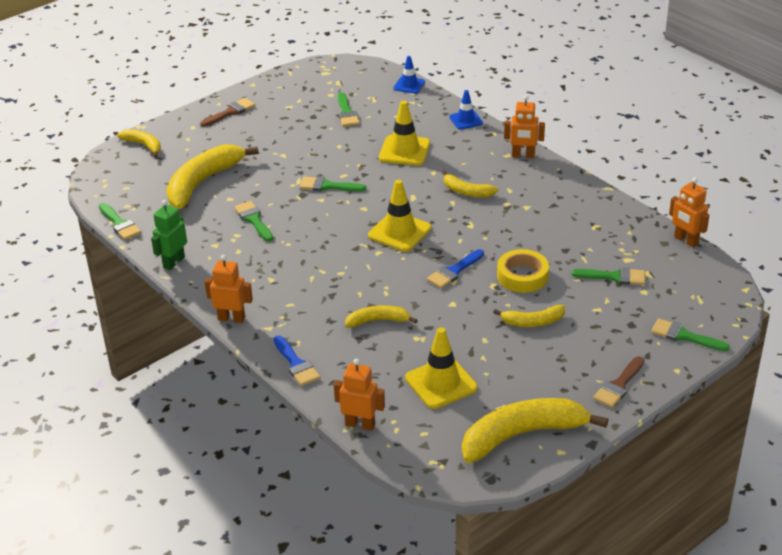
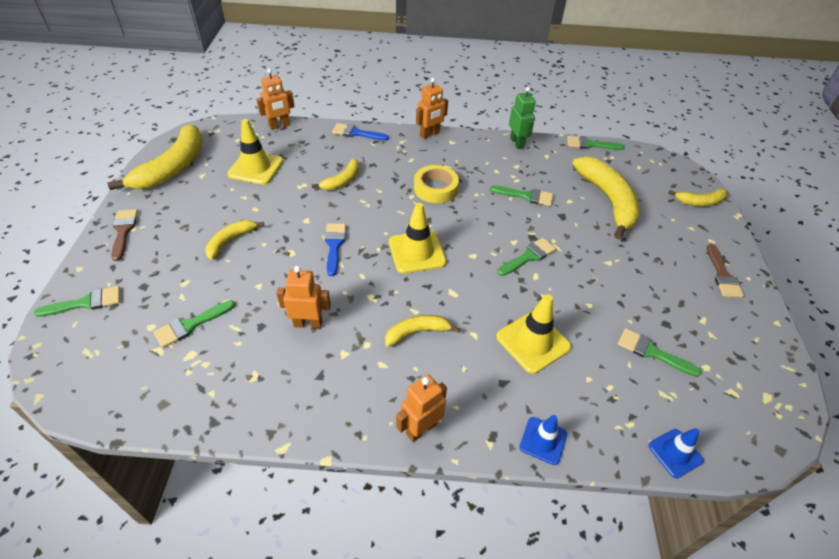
camera: 130 degrees right, 10 degrees up
yellow tape [497,249,549,293] -> yellow tape moved to [414,165,459,203]
orange robot [669,177,709,247] -> orange robot moved to [276,266,331,328]

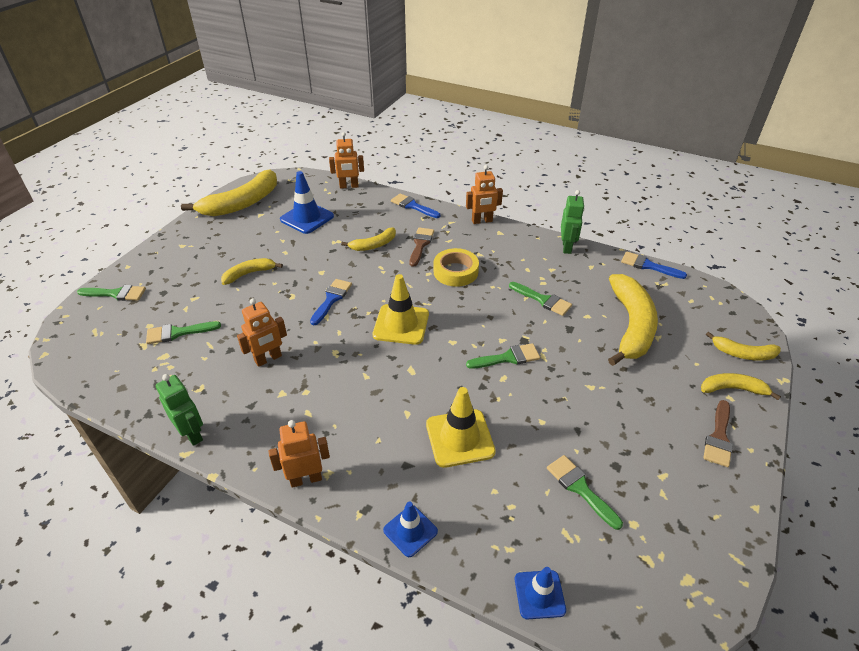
camera: 25 degrees right, 5 degrees down
brown brush [111,209,138,261] -> brown brush moved to [410,227,434,267]
yellow traffic cone [227,119,284,185] -> blue traffic cone [280,171,334,234]
orange robot [276,266,331,328] -> orange robot turned 120 degrees clockwise [237,298,287,367]
yellow banana [385,315,460,347] -> yellow banana moved to [701,373,781,400]
green brush [567,136,625,150] -> blue brush [621,252,687,279]
none -> green robot [156,374,203,446]

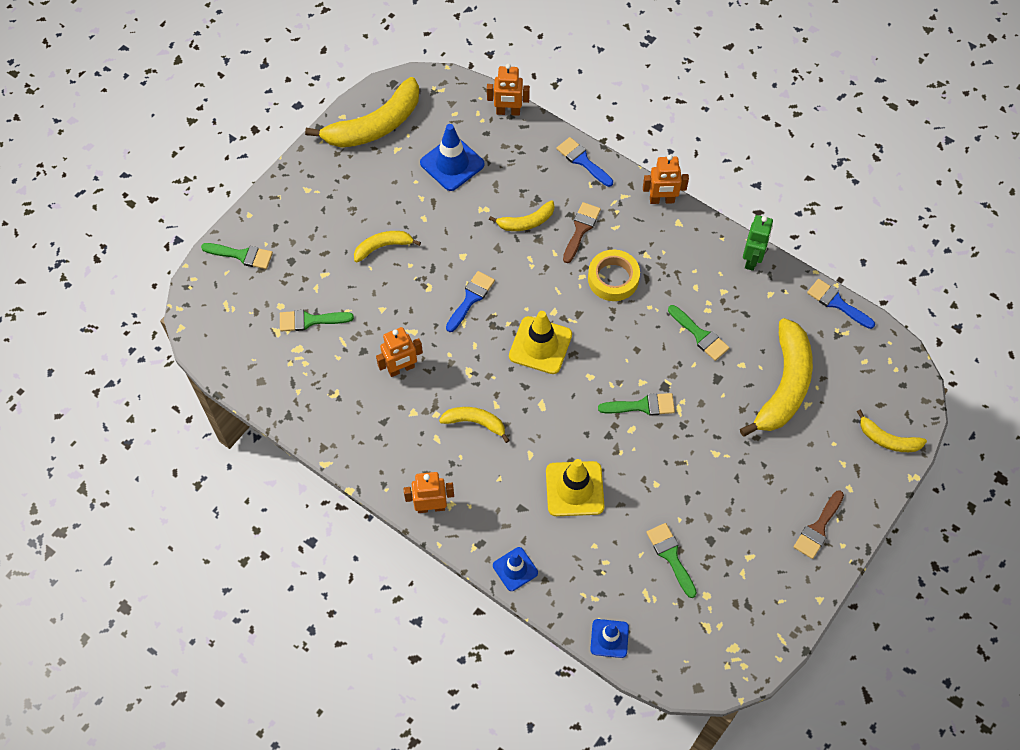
camera: 10 degrees right, 20 degrees up
green robot [156,374,203,446] -> none
yellow banana [701,373,781,400] -> yellow banana moved to [439,407,510,443]

